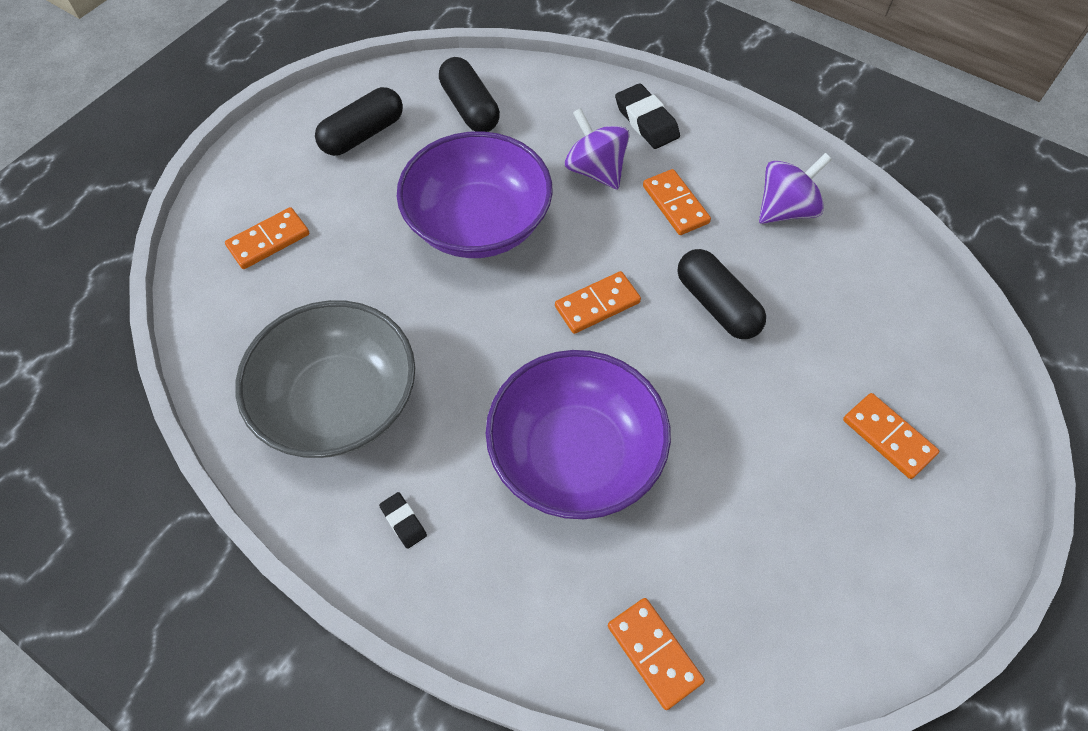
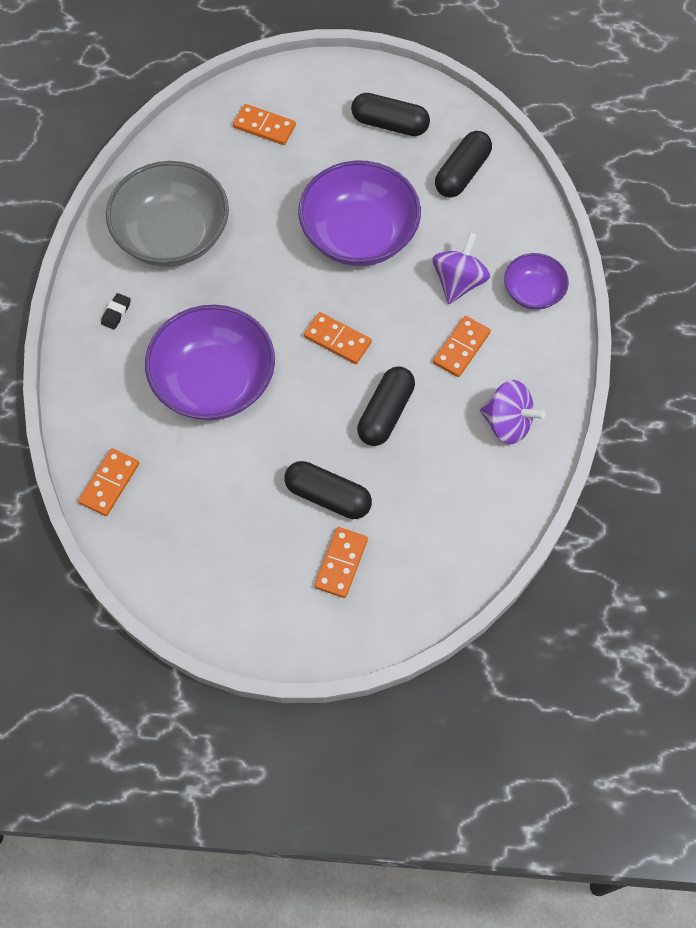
camera: 60 degrees right, 5 degrees up
black eraser [615,83,680,149] -> purple bowl [504,253,569,310]
none -> black capsule [284,461,372,519]

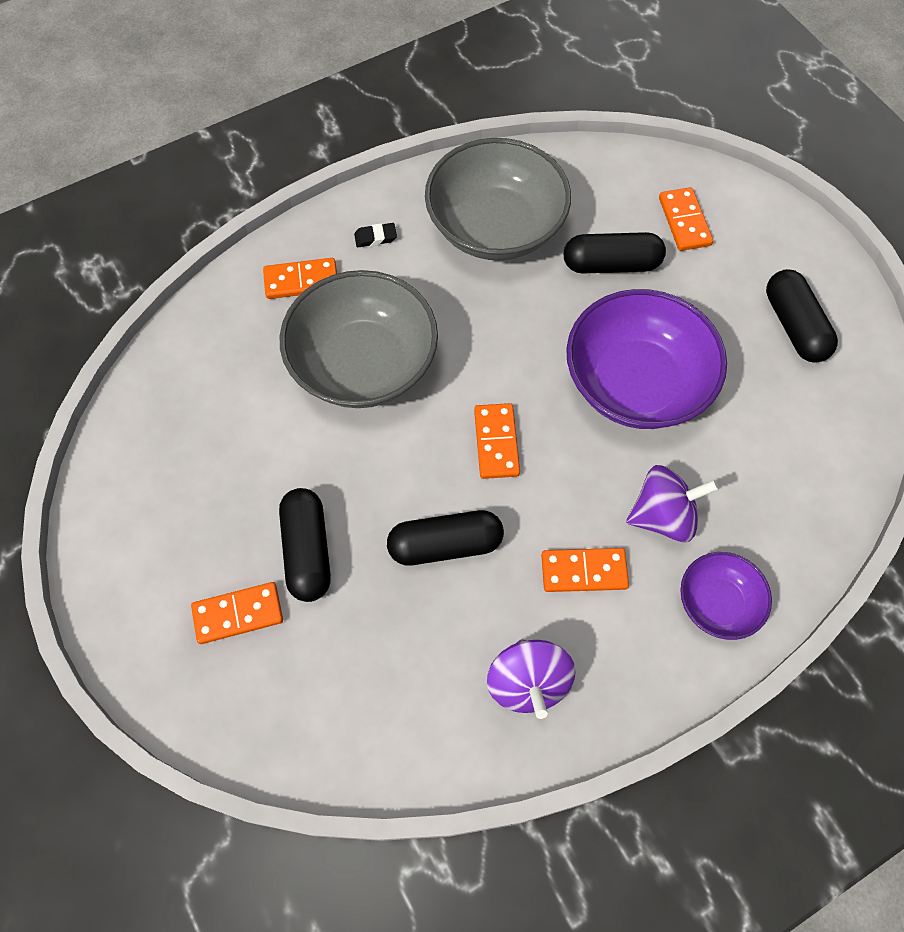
camera: 55 degrees right, 0 degrees up
orange domino [78,448,139,516] -> orange domino moved to [263,258,337,299]
purple bowl [145,305,275,420] -> grey bowl [280,270,438,408]
black capsule [435,131,492,198] -> black capsule moved to [564,232,666,274]

